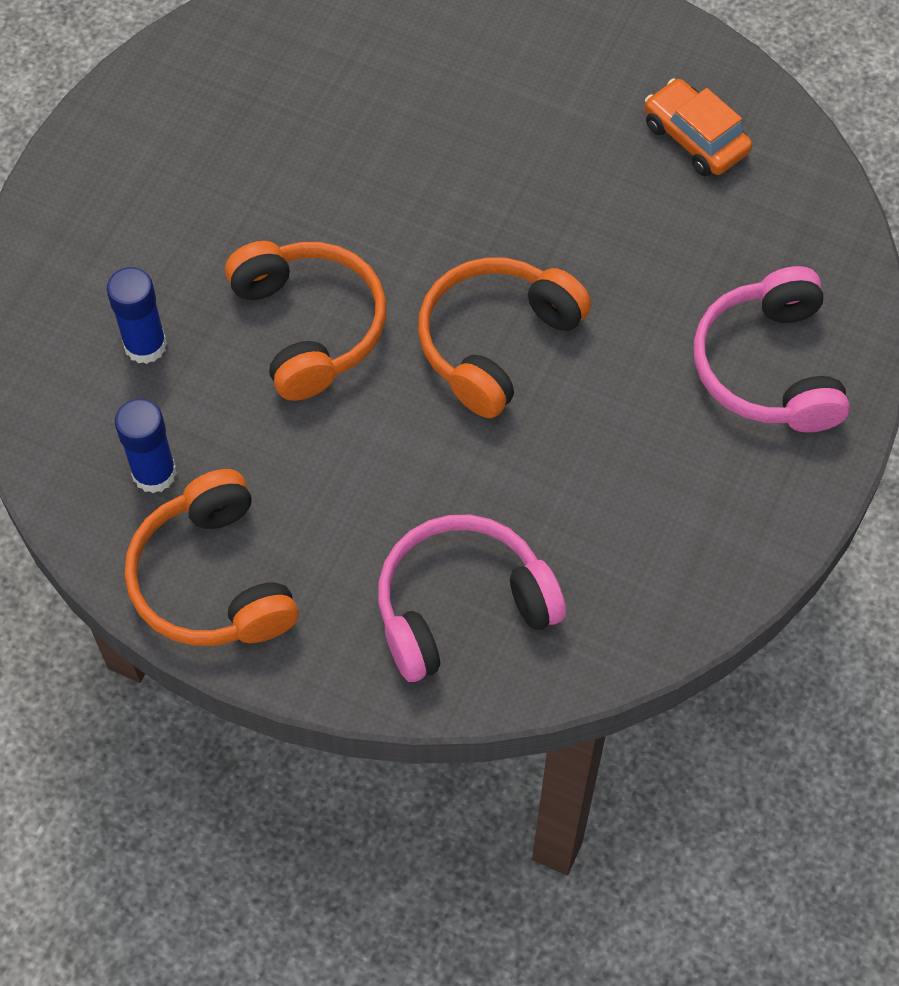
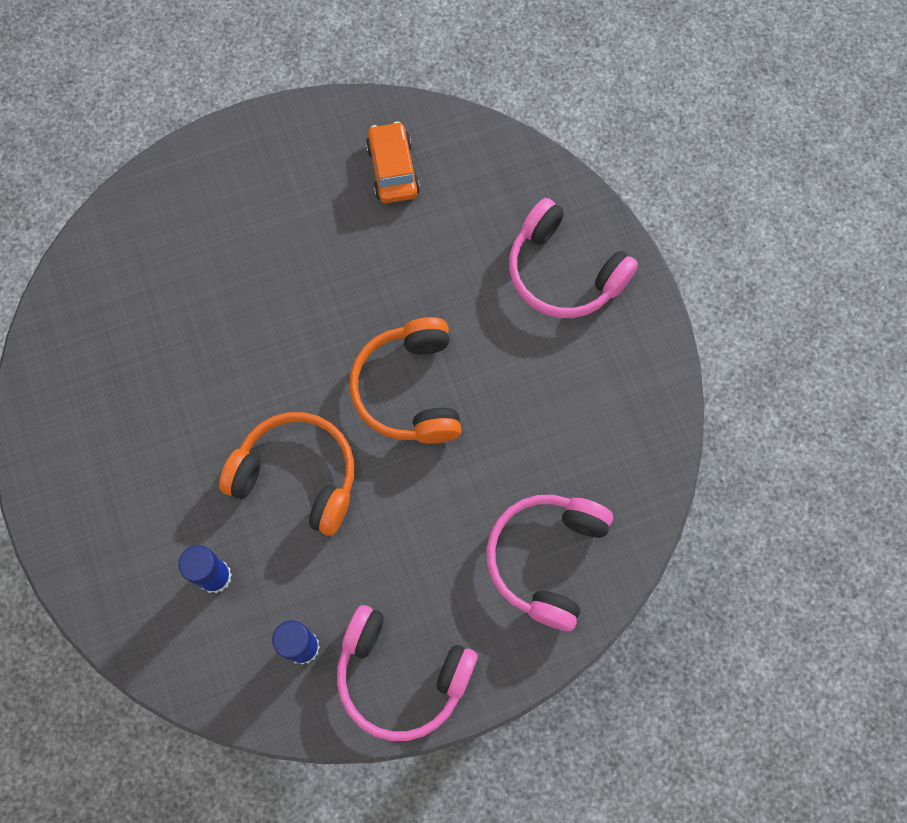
camera: 45 degrees left, 10 degrees up
orange headphones [125,469,299,646] -> pink headphones [337,605,478,741]
orange car [645,79,752,176] -> orange car turned 75 degrees clockwise [366,121,420,203]

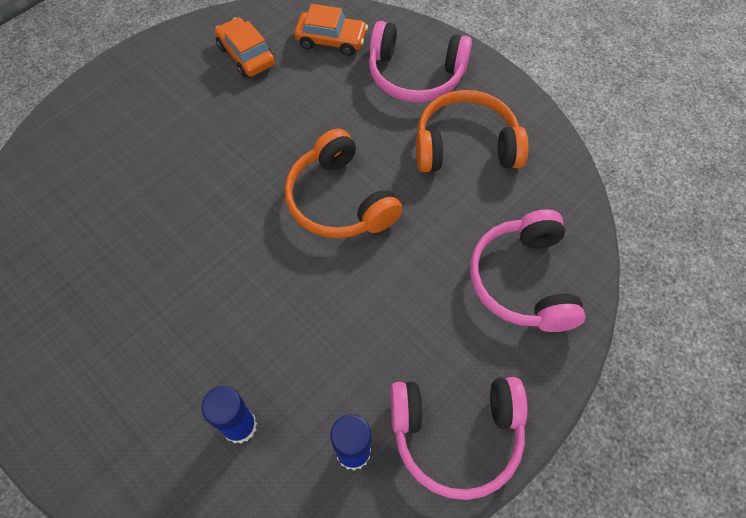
camera: 25 degrees left, 10 degrees down
orange headphones [219,412,354,536] -> orange headphones moved to [416,90,529,172]
none -> orange car [294,4,368,56]

